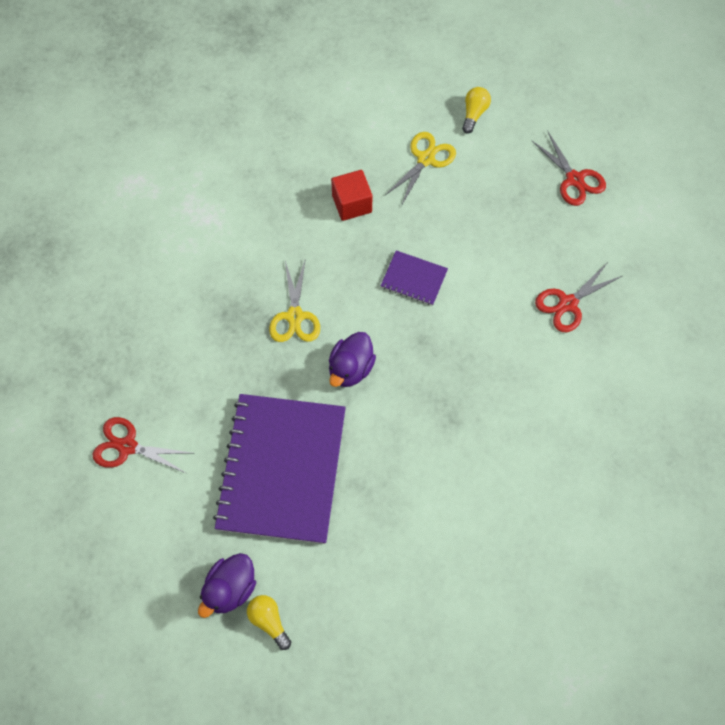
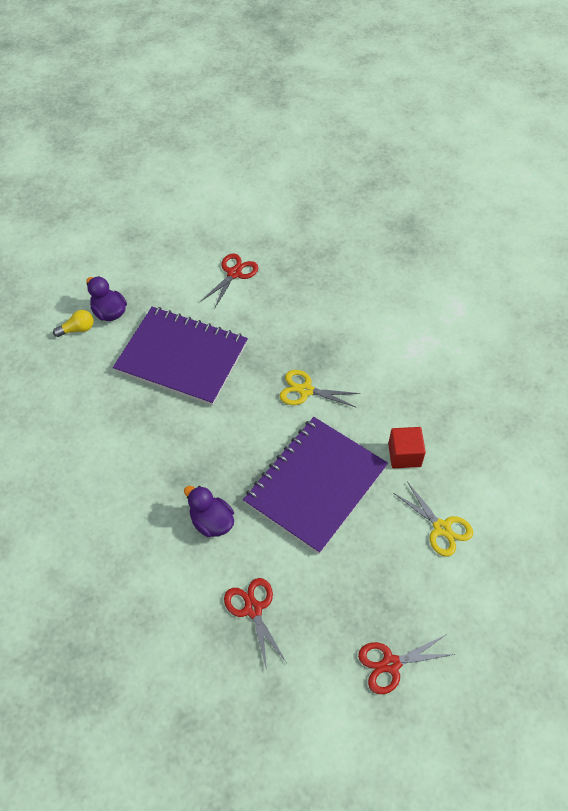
camera: 105 degrees right, 10 degrees down
purple duck [329,332,376,387] -> purple duck moved to [184,486,234,537]
purple notebook [381,250,448,306] -> purple notebook [243,417,388,554], size x2.34
yellow light bulb [462,87,491,134] -> none

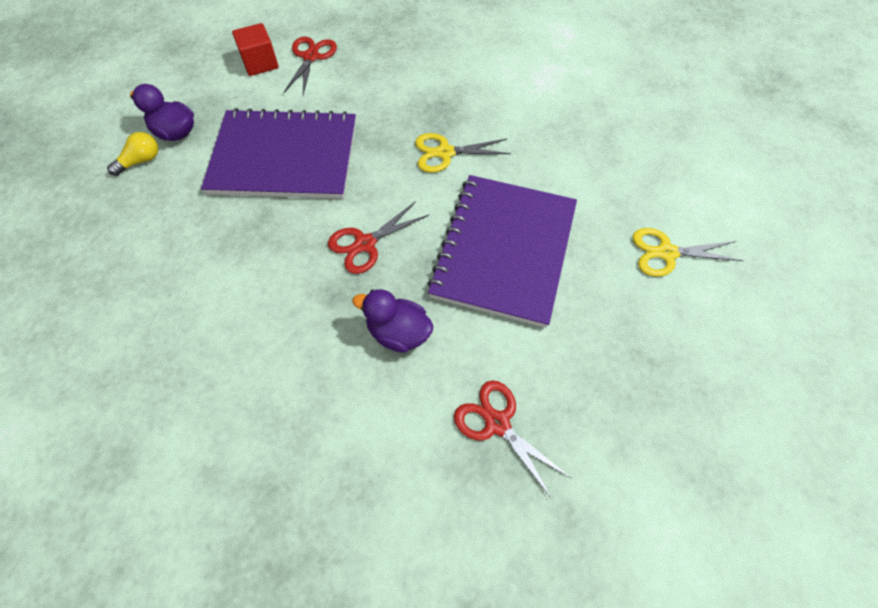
camera: 20 degrees left, 5 degrees up
red scissors [358,634,455,694] -> red scissors moved to [328,201,429,274]
red cube [388,427,426,468] -> red cube moved to [232,23,279,76]
yellow scissors [393,482,473,557] -> yellow scissors turned 150 degrees clockwise [632,228,744,277]

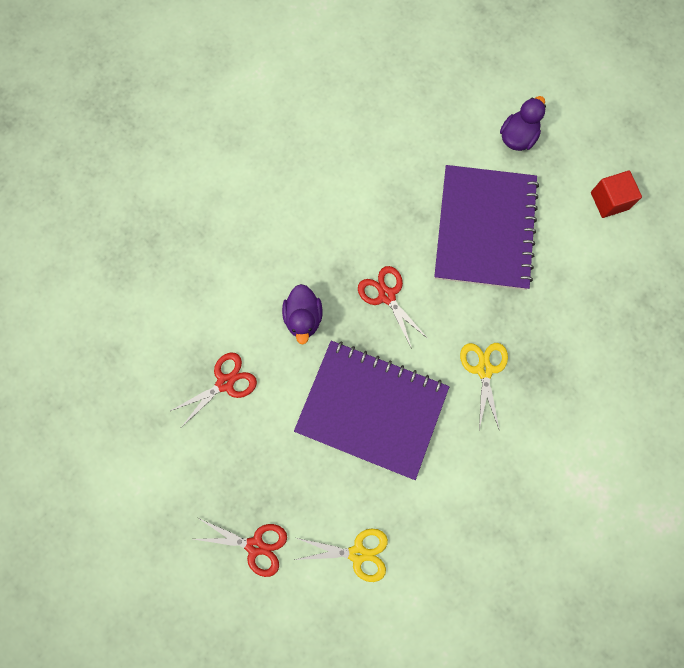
camera: 95 degrees right, 15 degrees up
yellow light bulb [107,132,158,176] -> none
red scissors [283,37,337,95] -> red scissors moved to [194,518,287,577]
purple duck [352,289,433,353] -> purple duck turned 150 degrees clockwise [282,284,323,344]
yellow scissors [632,228,744,277] -> yellow scissors turned 90 degrees clockwise [294,529,388,582]

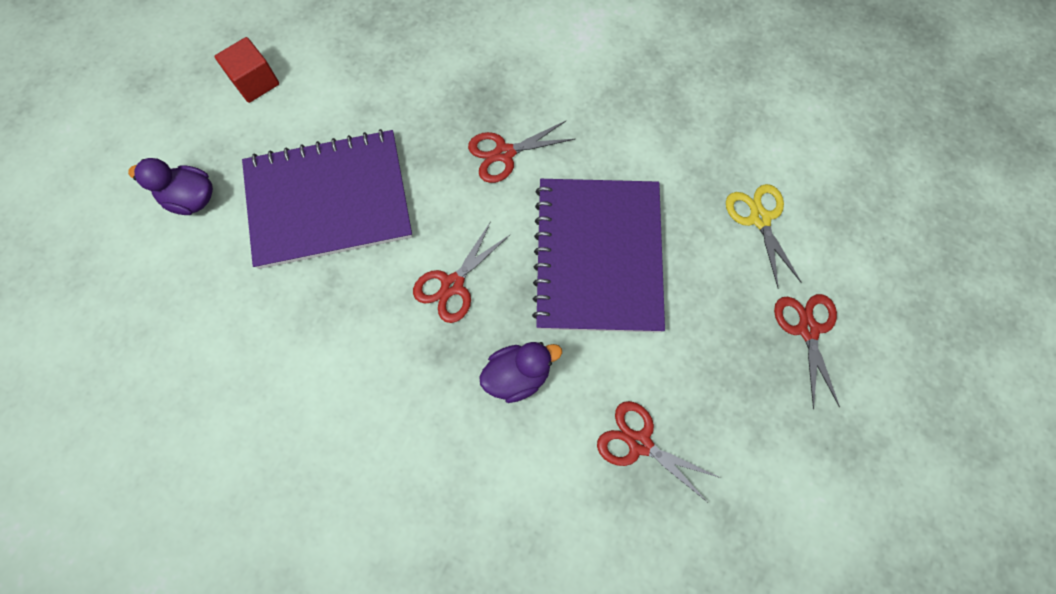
camera: 110 degrees left, 5 degrees down
yellow scissors [460,343,508,430] -> red scissors [468,120,575,183]

